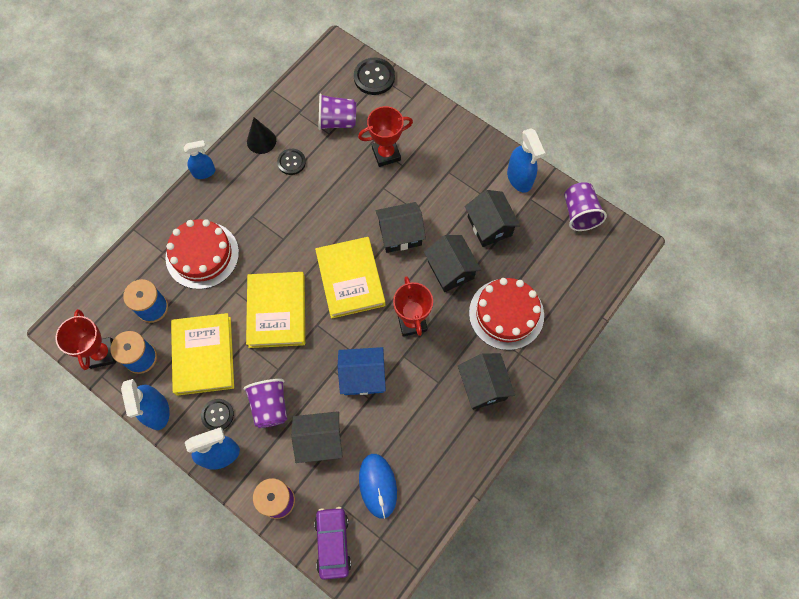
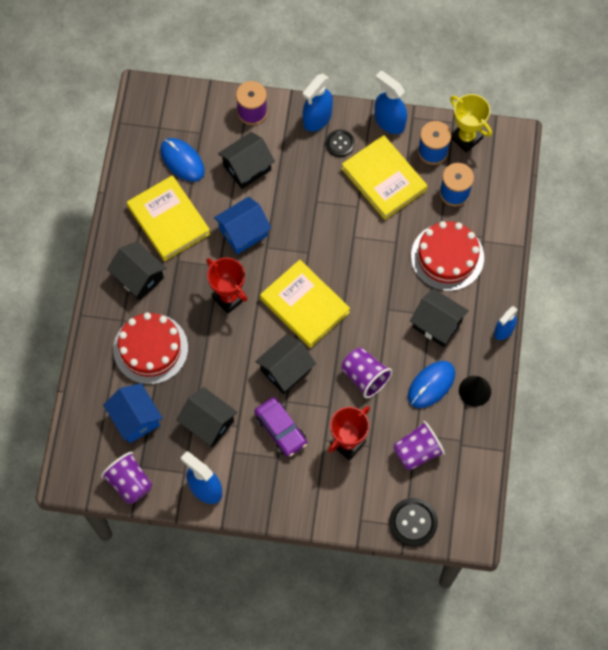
camera: 150 degrees right, 0 degrees up
red trophy [56,309,116,370] -> yellow trophy [450,94,492,153]
purple cup [244,379,287,428] -> purple cup moved to [341,348,392,398]
yellow book [246,272,305,348] -> yellow book moved to [127,175,210,261]
black button [277,149,306,175] -> blue mouse [408,361,455,408]
purple car [314,507,351,580] -> purple car moved to [254,397,307,457]
black house [424,235,481,292] -> black house moved to [410,288,469,347]
none -> blue house [103,383,163,443]

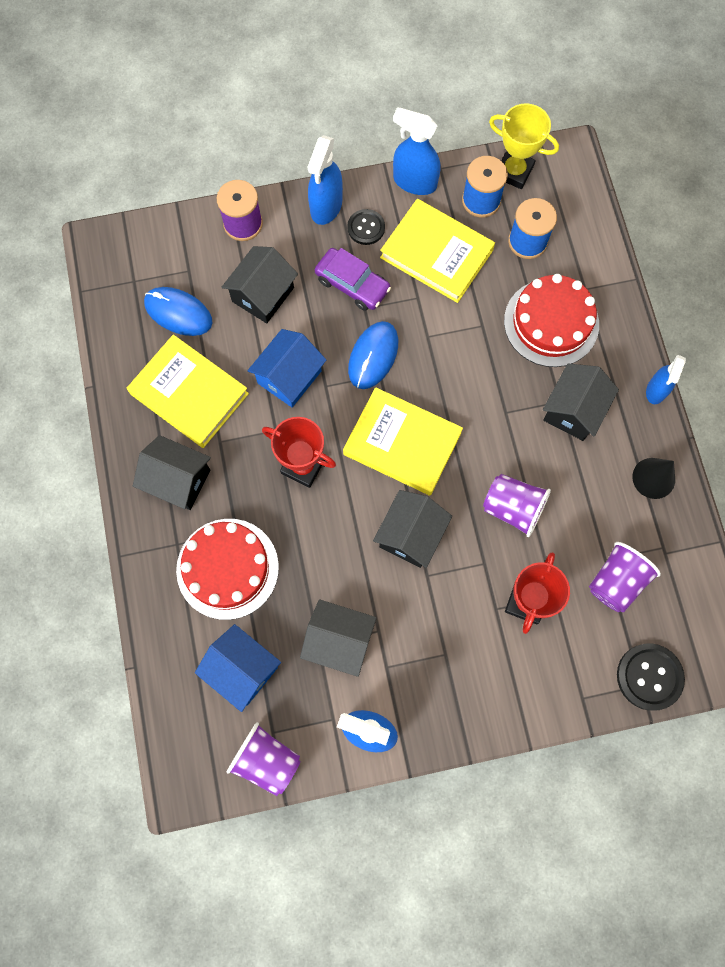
camera: 20 degrees left, 5 degrees up
purple car [254,397,307,457] -> purple car moved to [315,248,391,311]
blue mouse [408,361,455,408] -> blue mouse moved to [348,321,398,389]
black house [410,288,469,347] -> black house turned 75 degrees counterclockwise [543,364,619,441]

